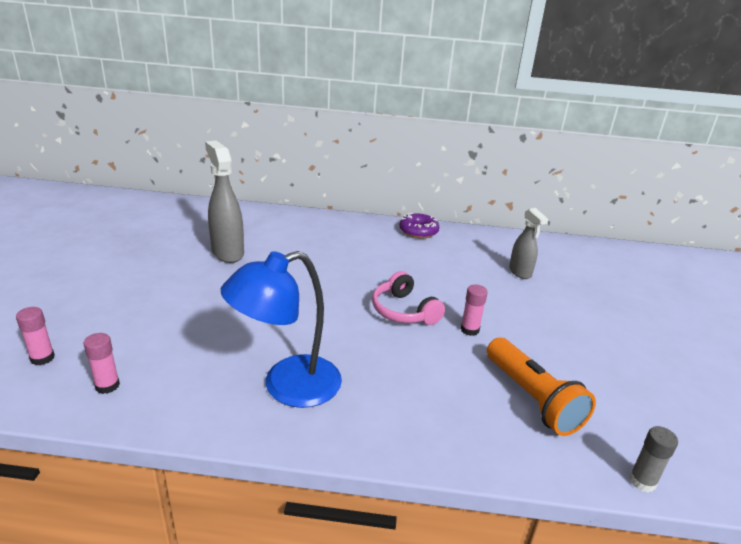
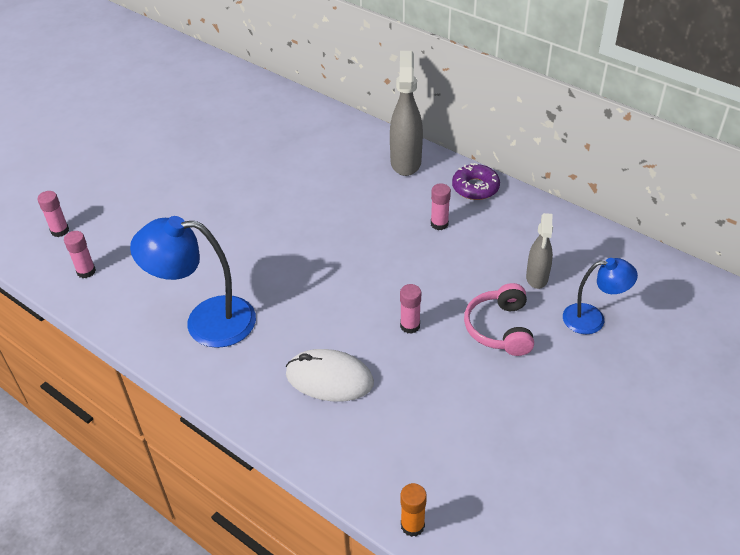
camera: 35 degrees right, 15 degrees up
grey spray bottle [205,141,244,263] -> grey spray bottle moved to [390,51,423,176]
pink headphones [372,271,445,325] -> pink headphones moved to [464,283,534,356]
orange flashlight [487,337,596,436] -> none
grey glue stick [629,426,678,492] -> orange glue stick [401,483,427,537]
none -> white mouse [286,349,374,402]
none -> pink glue stick [431,183,451,230]
none -> blue lamp [563,258,638,334]

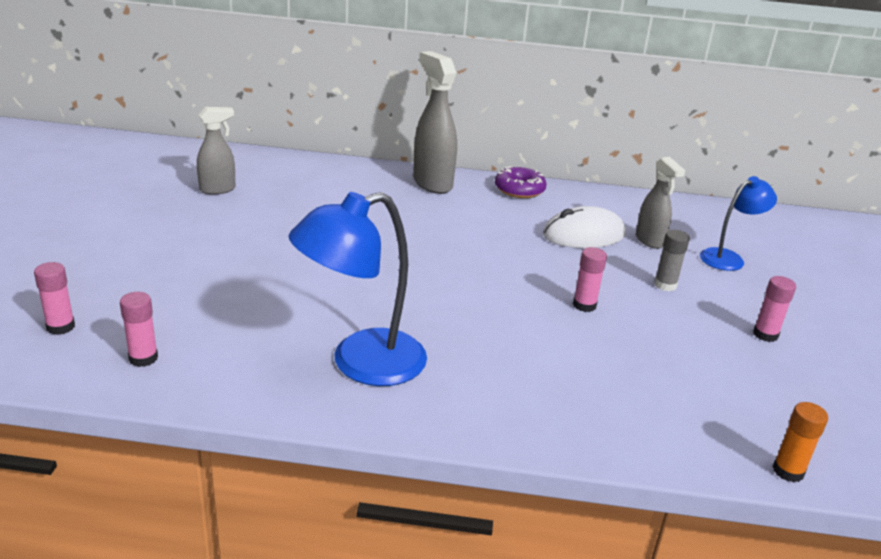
camera: 35 degrees left, 15 degrees down
white mouse [286,349,374,402] -> white mouse moved to [543,206,626,248]
pink glue stick [431,183,451,230] -> pink glue stick moved to [753,276,796,342]
pink headphones [464,283,534,356] -> grey glue stick [654,230,690,291]
none -> grey spray bottle [197,107,236,195]

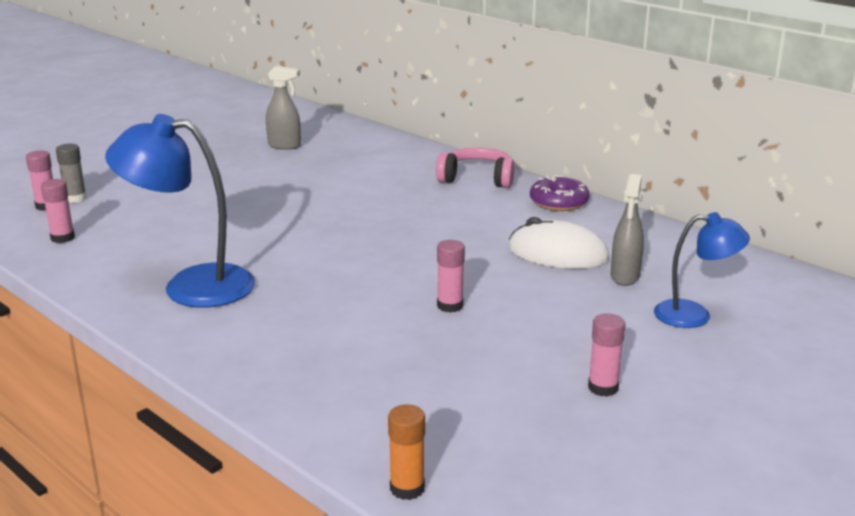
camera: 40 degrees right, 5 degrees down
grey spray bottle [413,51,457,194] -> pink headphones [436,148,514,188]
grey glue stick [654,230,690,291] -> grey glue stick moved to [56,144,87,203]

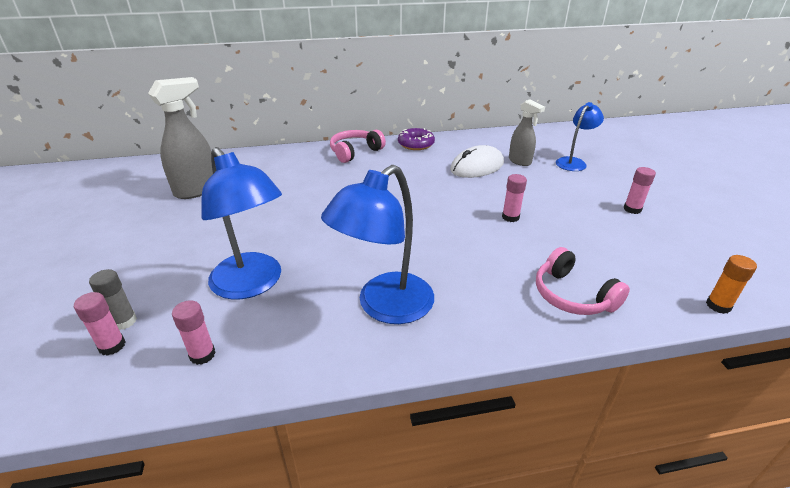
camera: 55 degrees left, 10 degrees up
grey spray bottle [266,65,301,150] -> grey spray bottle [148,77,213,199], size x1.60
none -> blue lamp [201,147,282,300]
none -> pink headphones [536,247,630,315]

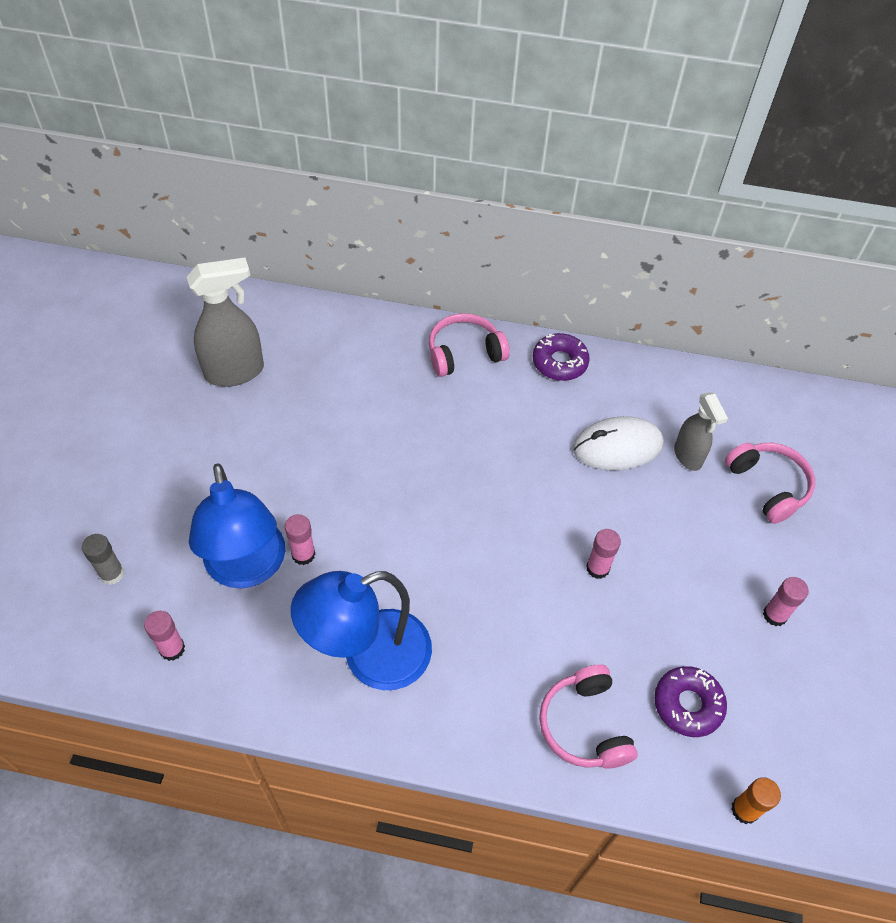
camera: 20 degrees right, 20 degrees up
pink glue stick [74,292,125,356] -> pink glue stick moved to [285,514,315,565]
blue lamp [556,102,604,171] -> pink headphones [725,443,815,524]
none -> purple donut [654,666,727,737]

